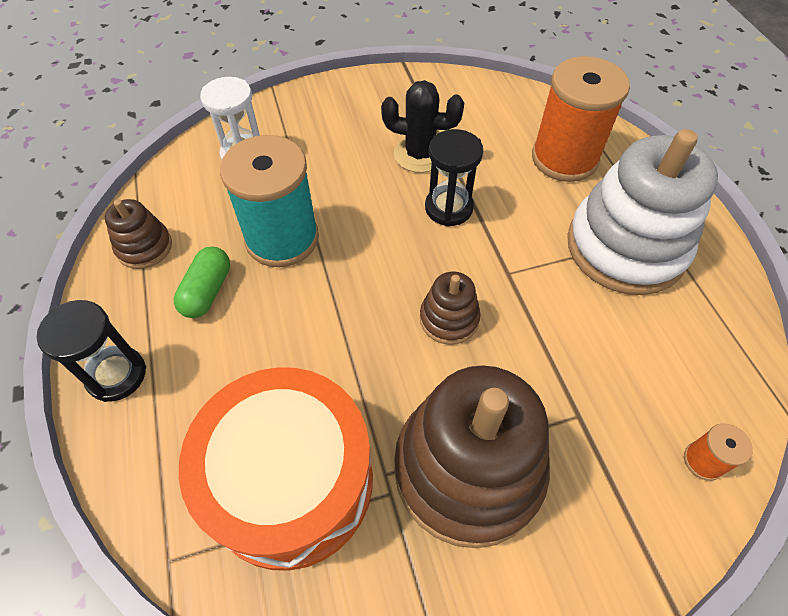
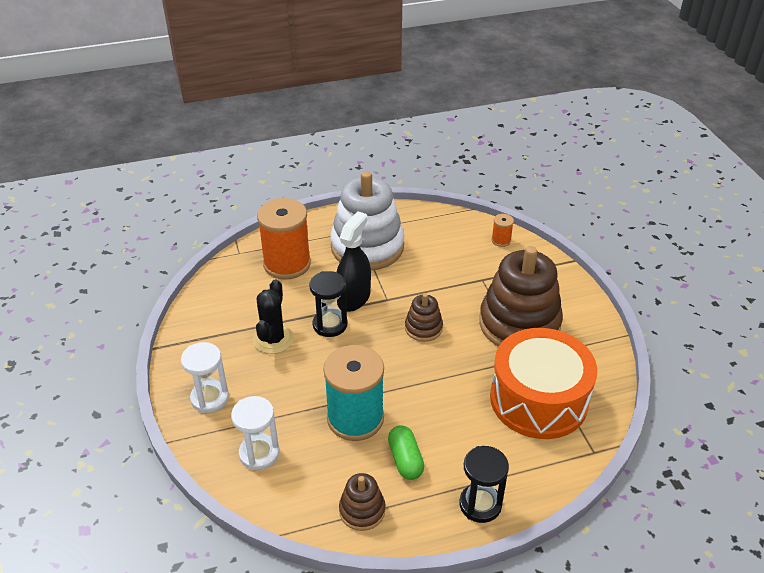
camera: 90 degrees left, 15 degrees down
green capsule [174,246,230,318] -> green capsule turned 60 degrees clockwise [388,425,424,480]
none -> white hourglass [181,342,229,413]
none -> black spray bottle [337,211,371,312]

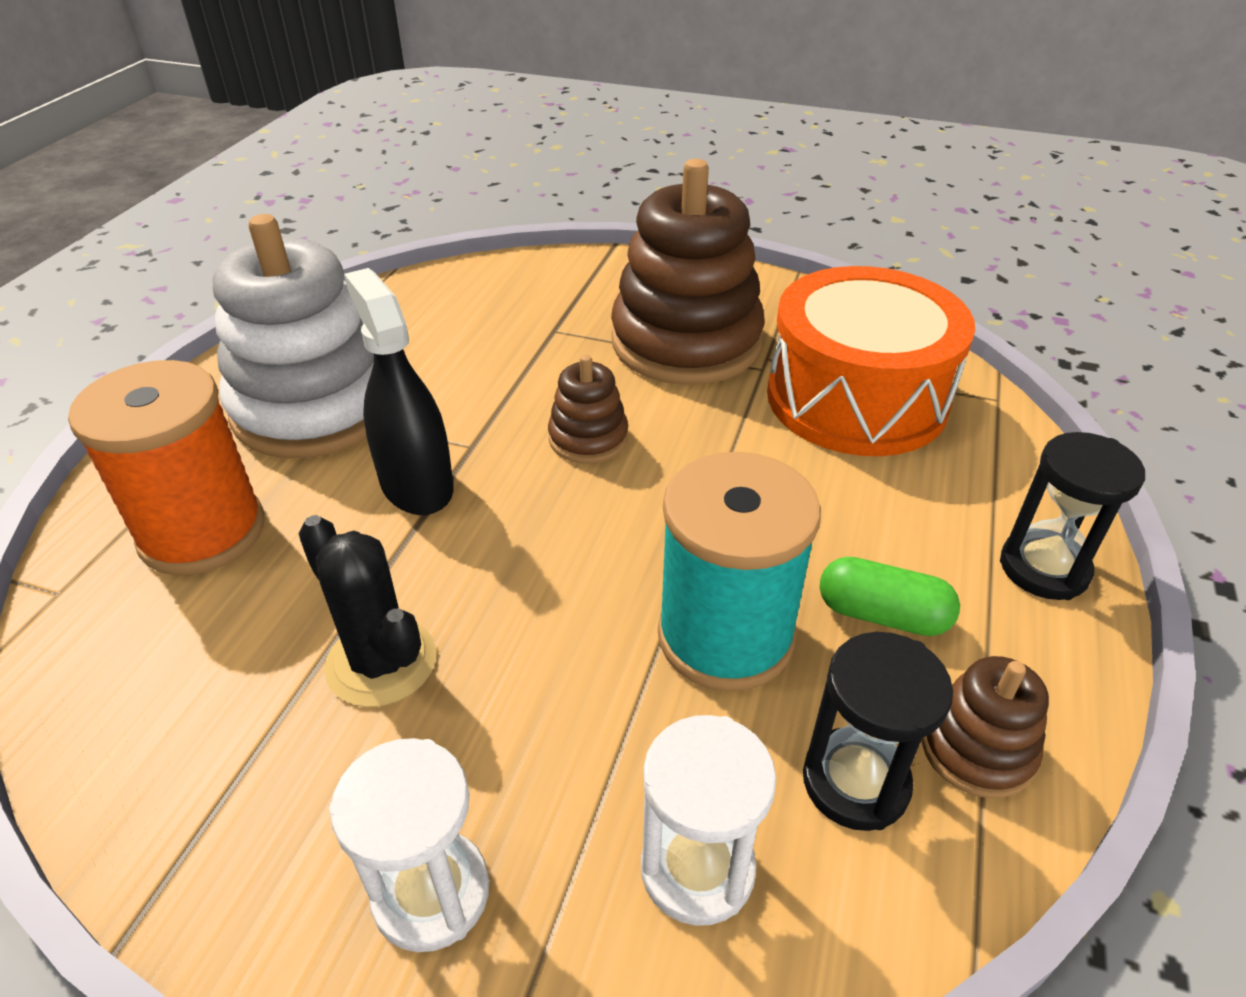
camera: 55 degrees left, 0 degrees up
black hourglass [309,271,347,337] -> black hourglass moved to [803,632,953,831]
orange spool [492,214,514,247] -> none

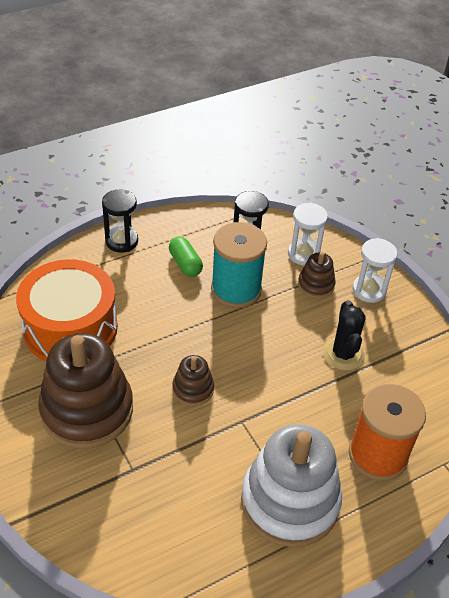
camera: 140 degrees left, 5 degrees up
black spray bottle [344,268,454,515] -> none
brown stacking toy [921,656,1049,798] -> brown stacking toy moved to [298,252,336,298]

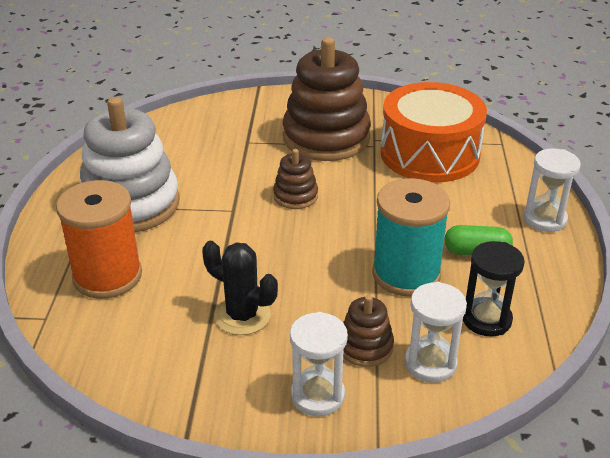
camera: 125 degrees right, 10 degrees down
black hourglass [102,190,138,253] -> white hourglass [523,148,581,232]

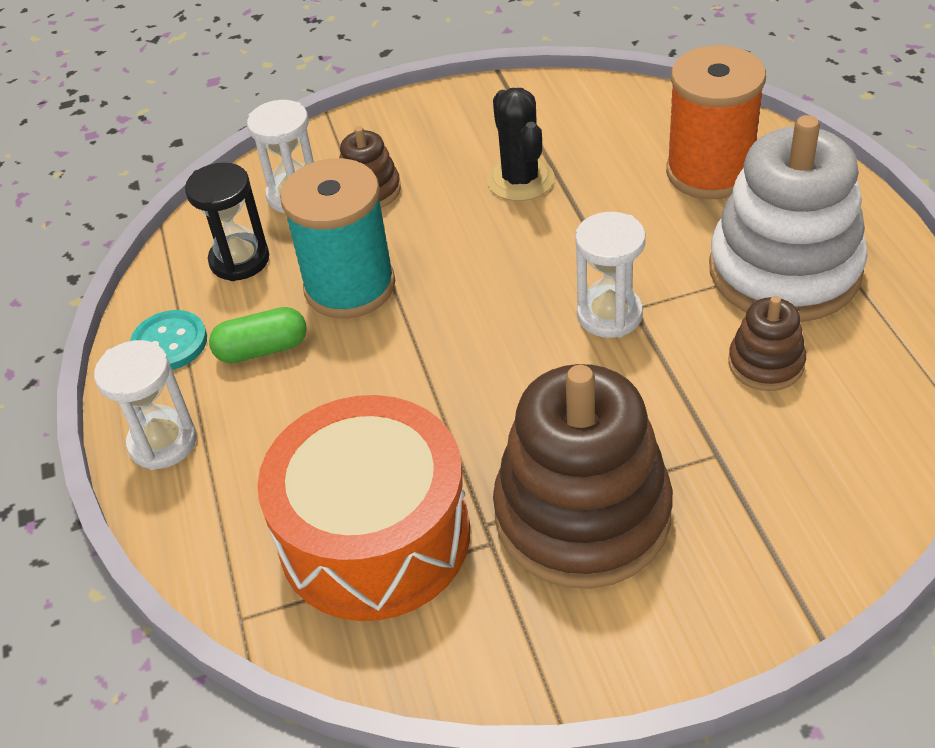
camera: 165 degrees right, 10 degrees up
black cactus [202,241,278,335] -> black cactus turned 60 degrees clockwise [487,88,554,201]
brown stacking toy [273,149,318,209] -> brown stacking toy moved to [728,296,806,391]
white hourglass [290,312,348,416] -> white hourglass moved to [575,212,646,338]
none -> turquoise button [130,310,207,370]

